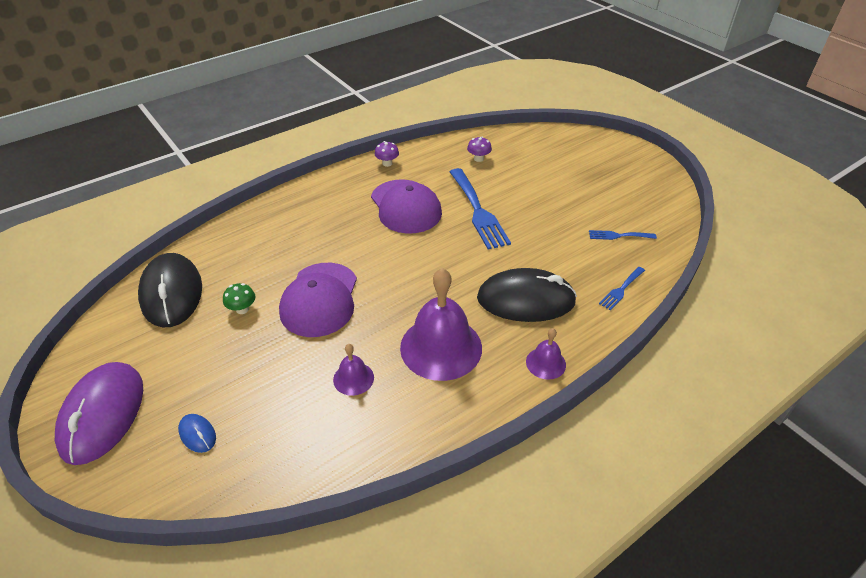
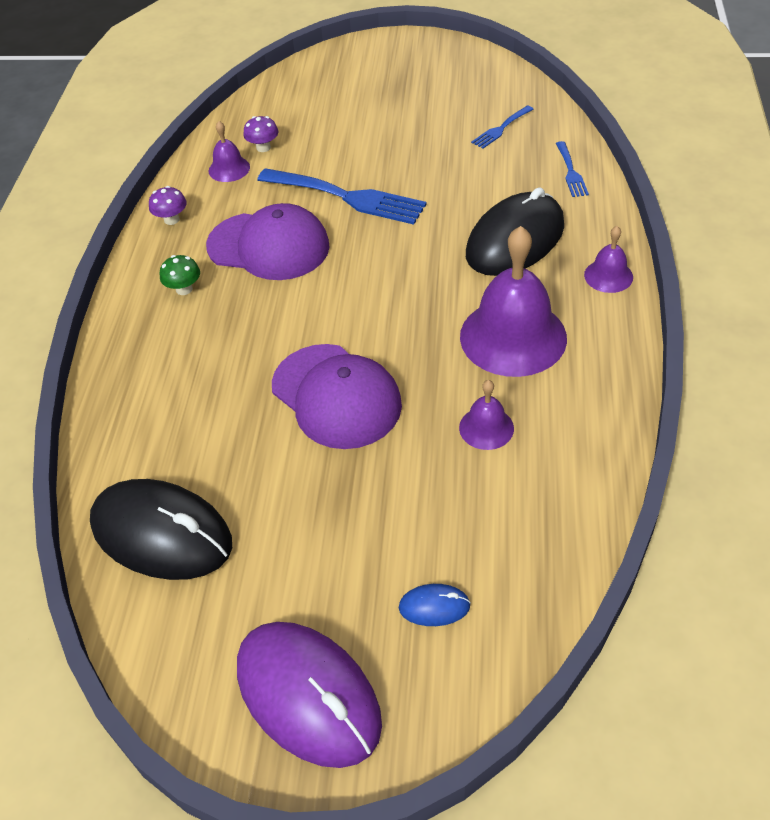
camera: 45 degrees left, 5 degrees up
green mushroom [223,283,255,314] -> green mushroom moved to [160,255,200,295]
none -> purple bell [209,121,250,182]

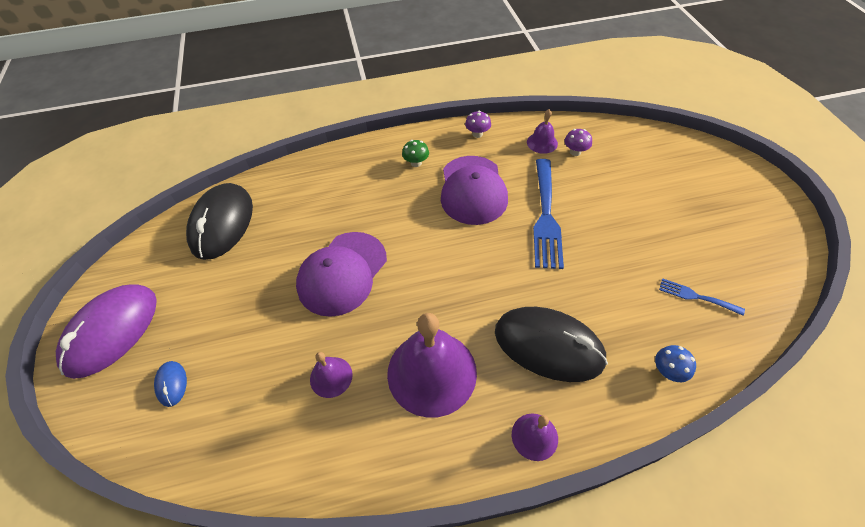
camera: 70 degrees right, 5 degrees up
blue fork [556,141,589,197] -> blue mushroom [655,345,696,382]

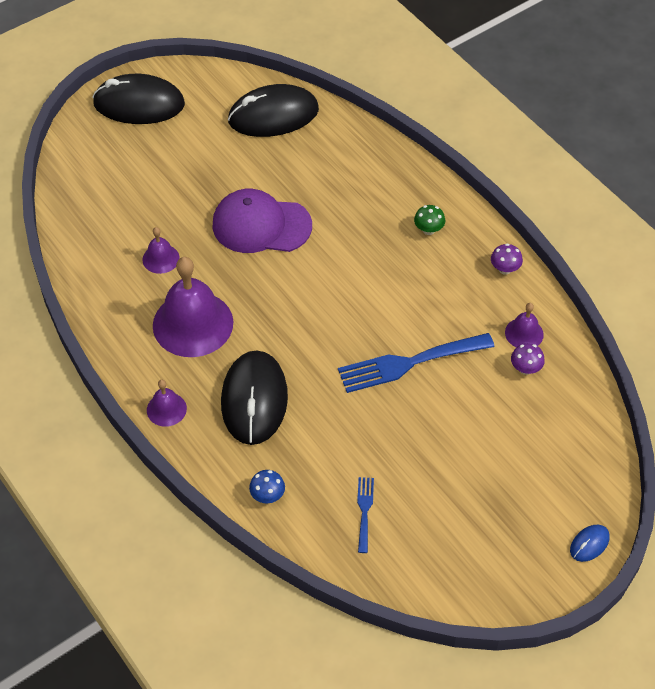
camera: 65 degrees right, 0 degrees up
purple mouse [56,284,157,379] -> black mouse [92,74,185,124]
blue mouse [154,361,187,407] -> blue mouse moved to [570,525,610,562]
purple cap [441,156,508,225] -> none

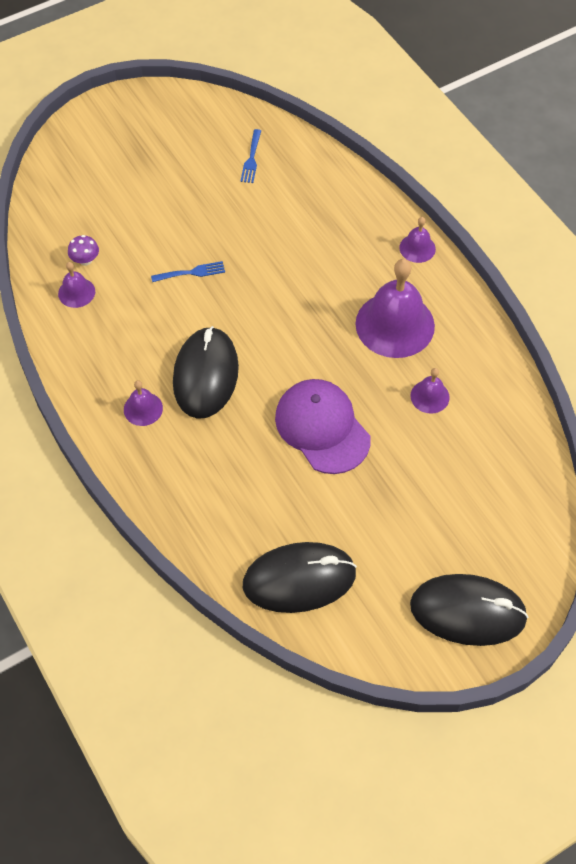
camera: 175 degrees left, 5 degrees up
purple cap [212,189,312,253] -> purple cap turned 135 degrees counterclockwise [275,379,371,474]
black mouse [221,350,288,445] -> black mouse moved to [173,326,239,419]
blue mushroom [249,470,285,503] -> none
blue fork [338,333,495,393] -> blue fork [151,261,225,282], size x0.49
green mushroom [414,205,445,235] -> purple bell [124,380,163,426]
purple mushroom [491,243,523,275] -> none
blue mouse [570,525,610,562] -> none

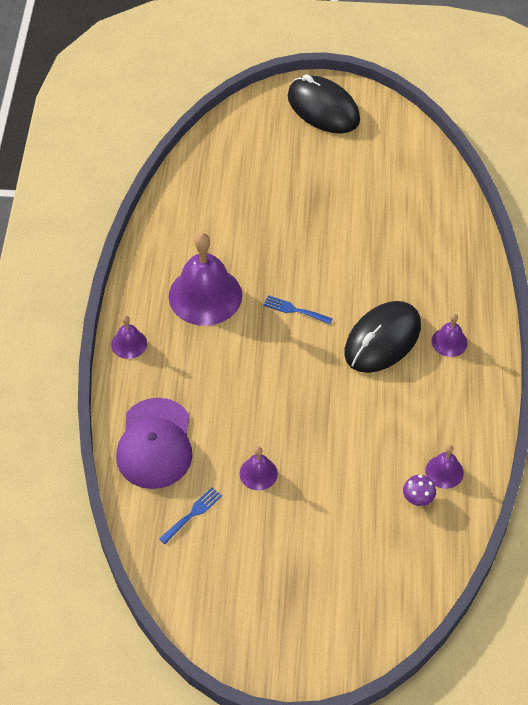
camera: 145 degrees left, 5 degrees down
blue fork [151,261,225,282] -> blue fork moved to [263,295,333,324]
black mouse [243,542,357,613] -> none
purple cap [275,379,371,474] -> purple cap moved to [116,398,193,489]
purple bell [410,368,450,414] -> purple bell moved to [240,447,278,490]

